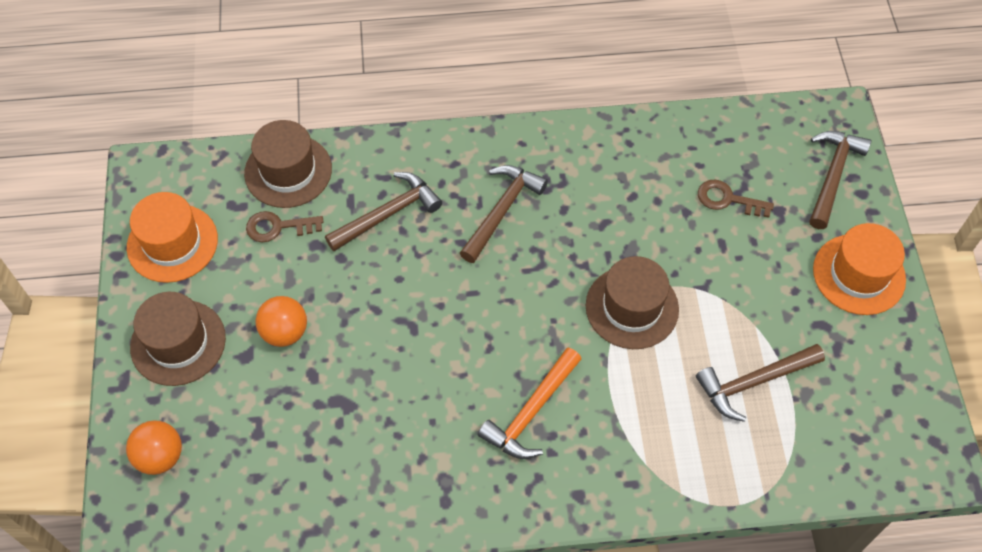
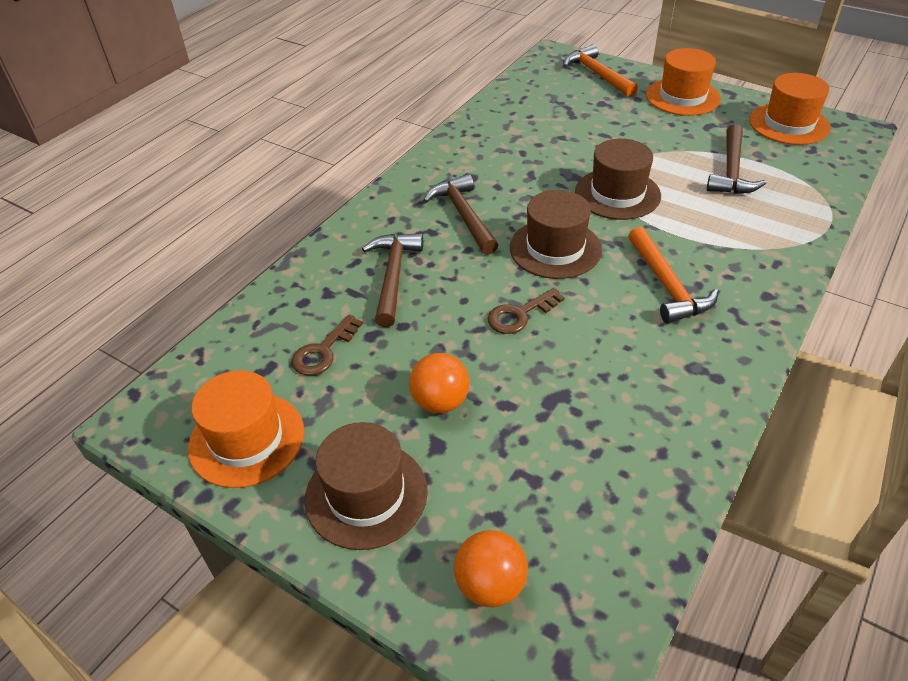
camera: 50 degrees left, 15 degrees down
brown hat [244,120,332,208] -> brown hat moved to [510,190,602,279]
brown key [698,180,774,218] -> brown key moved to [487,288,565,334]
brown hammer [809,131,871,229] -> orange hammer [563,44,638,97]
none -> orange hat [749,73,830,145]

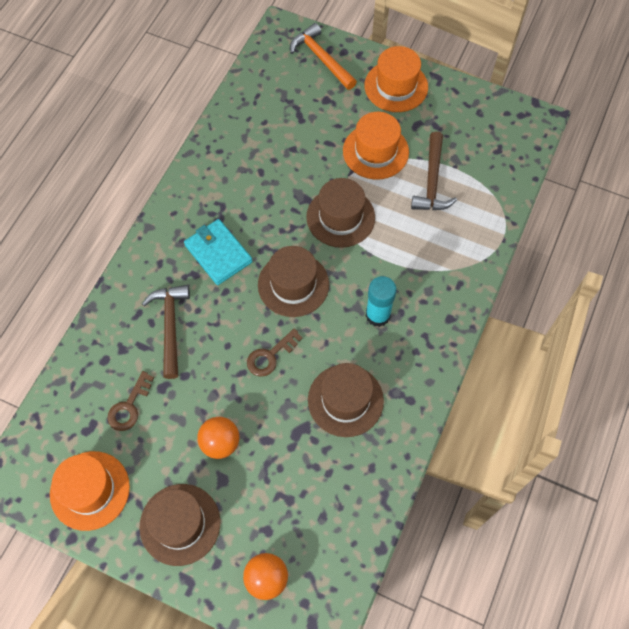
camera: 10 degrees left, 20 degrees up
brown hammer [423,174,498,255] -> turquoise wallet [184,219,252,285]
orange hammer [628,227,718,323] -> turquoise glue stick [366,276,396,327]
orange hat [749,73,830,145] -> orange hat moved to [343,112,409,180]
none -> brown hat [308,363,384,437]

